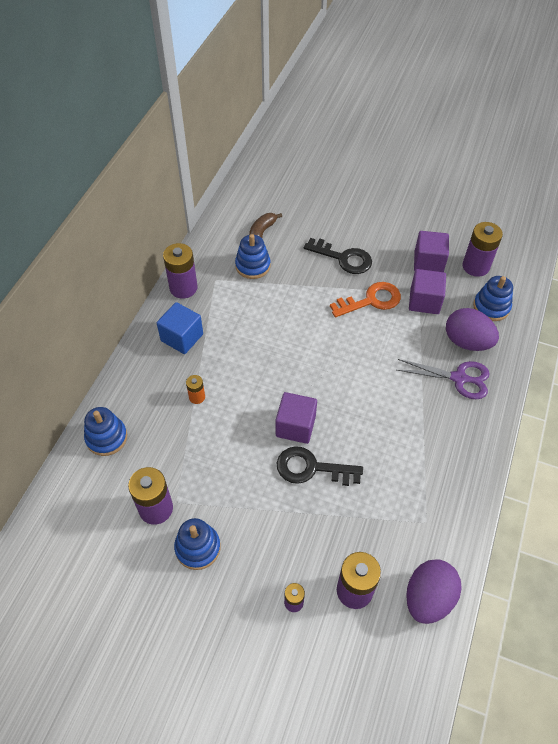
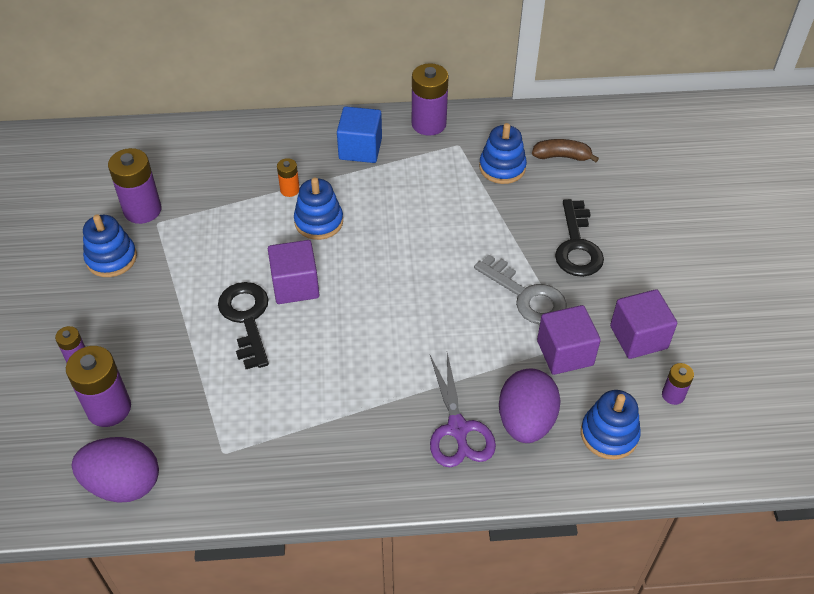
camera: 65 degrees right, 5 degrees down
blue stacking toy [84,407,127,456] -> blue stacking toy moved to [294,178,343,240]
orange key [330,282,401,317] -> grey key [474,255,567,325]
purple battery [462,222,503,277] -> purple battery [662,363,694,405], size x0.52

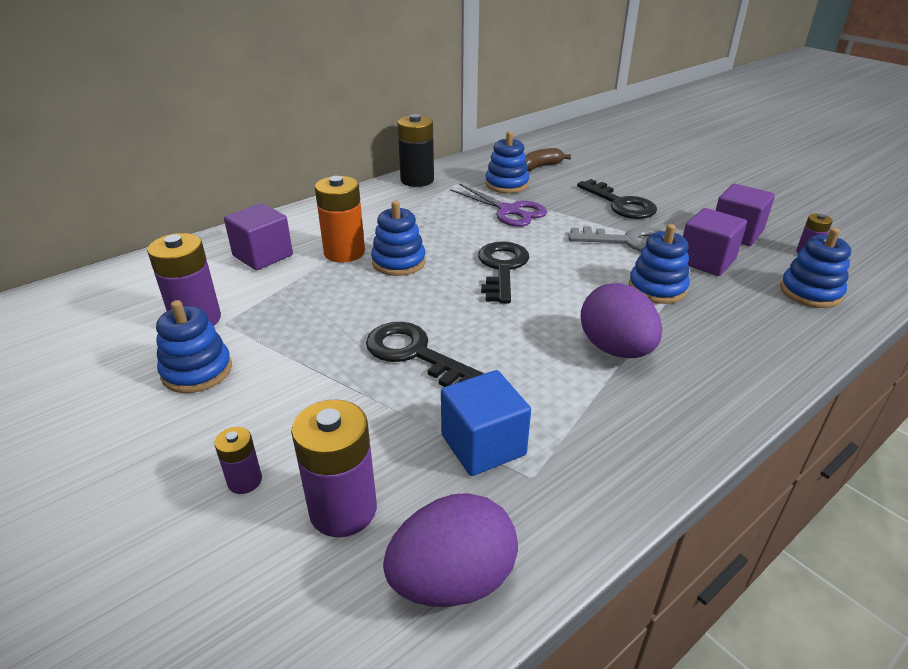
camera: 35 degrees left, 15 degrees down
purple cube [268,240,319,304] -> purple cube moved to [224,203,293,270]
orange battery [277,158,300,197] -> orange battery [315,176,365,263], size x1.91
blue cube [337,106,382,163] -> blue cube moved to [441,370,531,476]
purple battery [412,63,449,136] -> black battery [398,114,434,187]
purple scissors [430,353,496,467] -> purple scissors moved to [450,184,547,227]
purple egg [499,368,561,443] -> purple egg moved to [581,283,662,358]
none -> black key [478,241,529,304]
none -> blue stacking toy [629,224,690,304]

